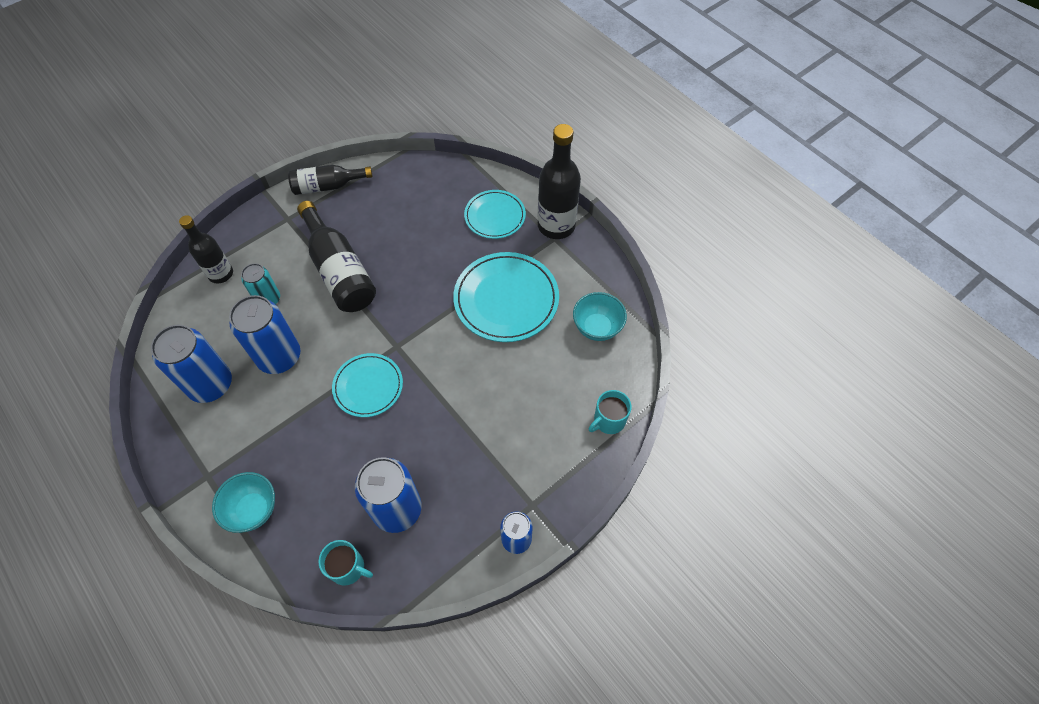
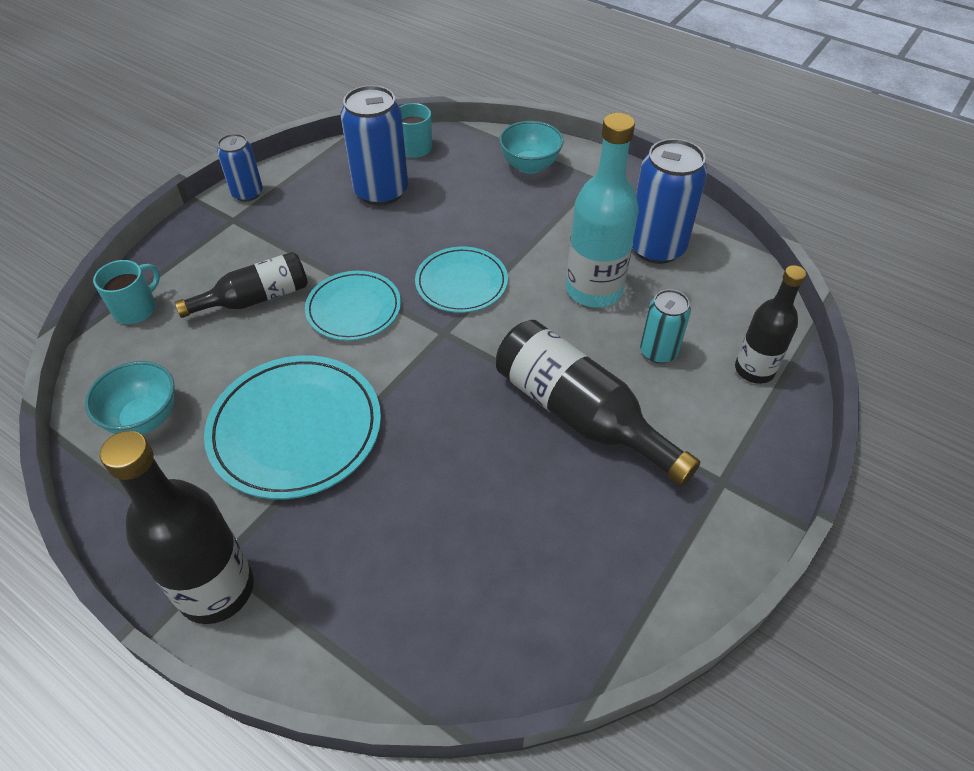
camera: 165 degrees right, 10 degrees down
blue can [229,295,300,374] -> turquoise bottle [566,113,639,308]
black bottle [288,165,373,195] -> black bottle moved to [175,252,308,318]
turquoise plate [464,190,526,239] -> turquoise plate moved to [305,271,401,341]

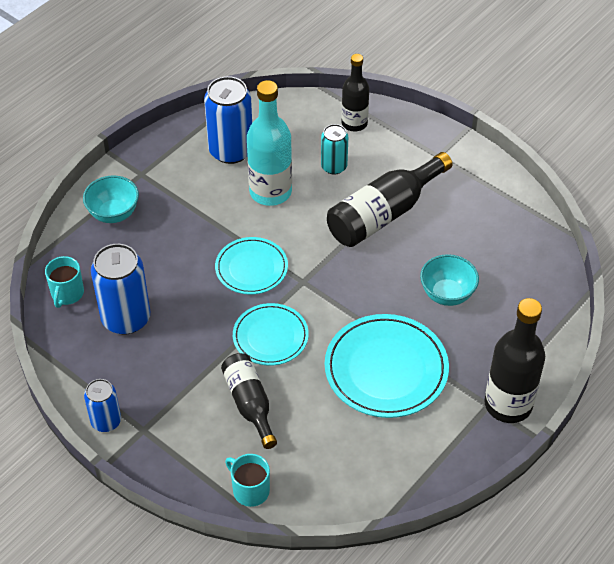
camera: 85 degrees left, 0 degrees up
turquoise bowl [85,361,175,434] -> turquoise bowl moved to [420,254,479,306]

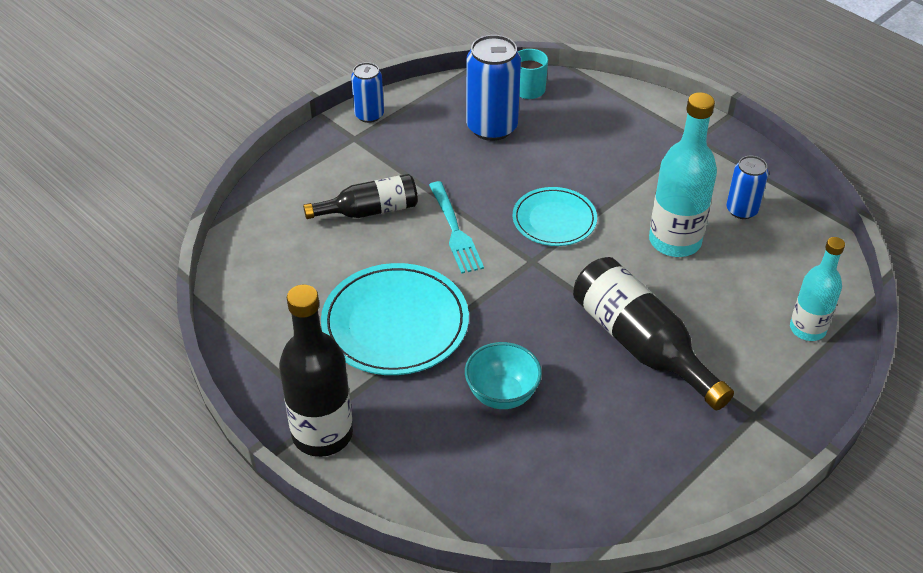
camera: 95 degrees right, 5 degrees down
turquoise bowl [83,175,139,223] -> none
blue can [204,76,252,164] -> blue can [726,156,769,219], size x0.58
turquoise mug [225,454,270,507] -> none
turquoise plate [233,303,309,366] -> turquoise fork [429,181,484,274]
turquoise can [321,124,348,175] -> none
black bottle [341,54,369,131] -> turquoise bottle [790,237,845,341]

